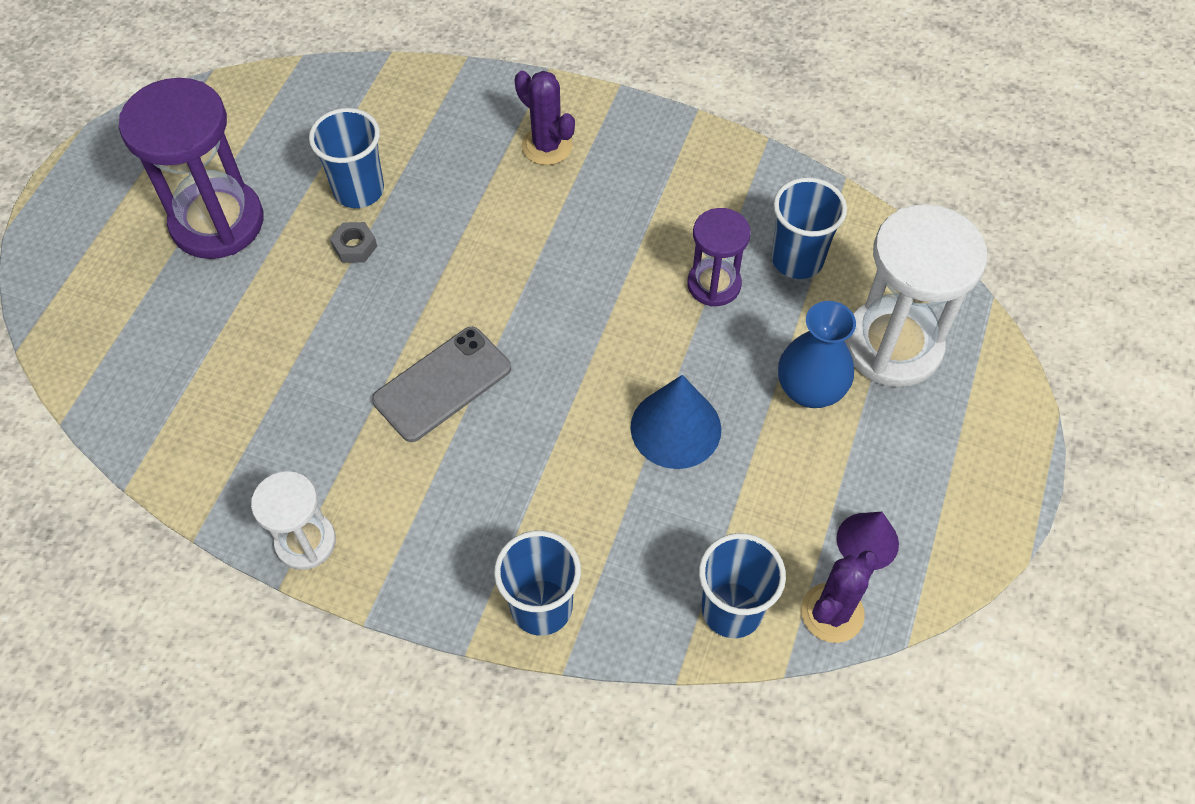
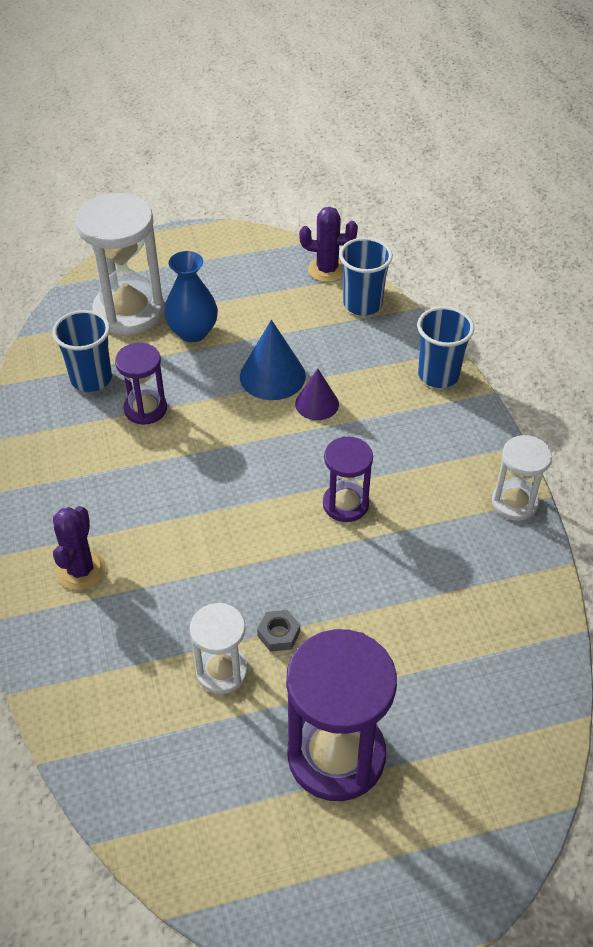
camera: 125 degrees left, 10 degrees down
blue cup [309,108,384,208] -> white hourglass [190,603,248,694]
grey phone [372,327,511,442] -> purple hourglass [323,437,373,522]
purple cone [837,512,899,570] -> purple cone moved to [295,369,339,420]

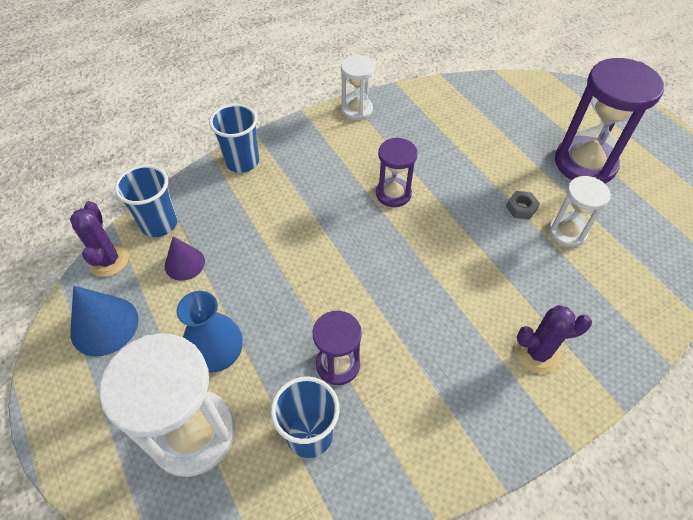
camera: 105 degrees left, 5 degrees up
blue cone [240,320,306,400] -> blue cone moved to [70,286,139,356]
purple cone [295,369,339,420] -> purple cone moved to [165,236,205,281]

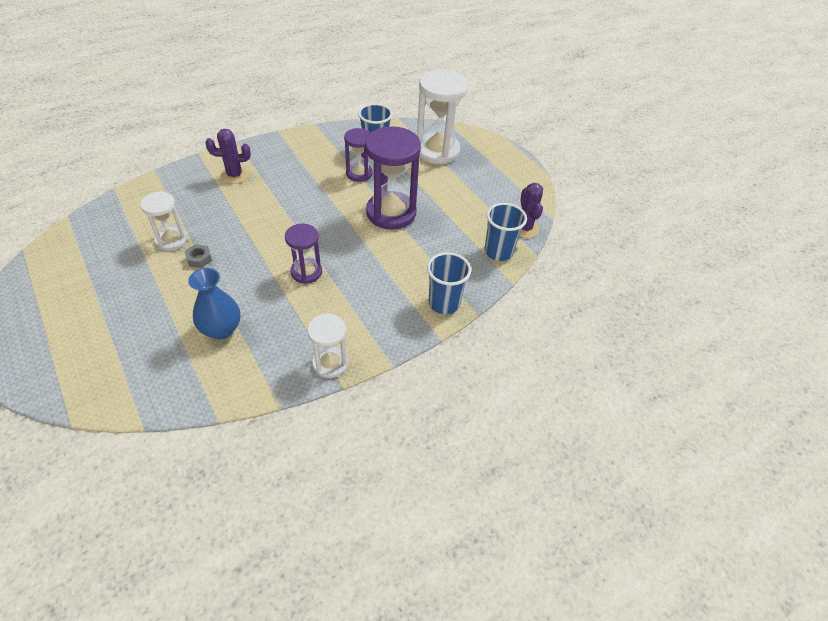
camera: 175 degrees right, 5 degrees down
blue cone [70,286,139,356] -> none
purple cone [165,236,205,281] -> none
blue vase [176,291,243,373] -> blue vase moved to [188,268,240,340]
purple hourglass [555,58,664,183] -> purple hourglass moved to [365,126,421,230]

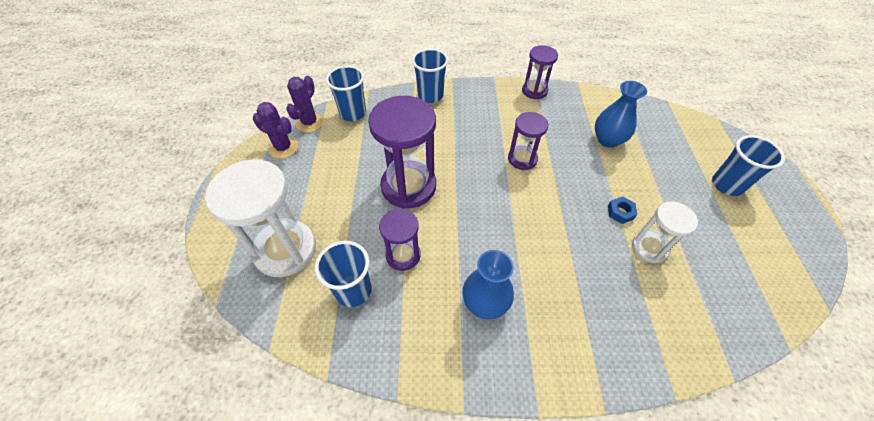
camera: 145 degrees left, 5 degrees up
grey nut [184,244,212,268] -> blue nut [608,196,637,224]
purple cactus [205,129,251,184] -> purple cactus moved to [253,102,298,159]
white hourglass [307,314,348,378] -> purple hourglass [522,45,558,99]
none -> blue vase [462,250,514,320]
none -> blue cup [712,135,785,196]

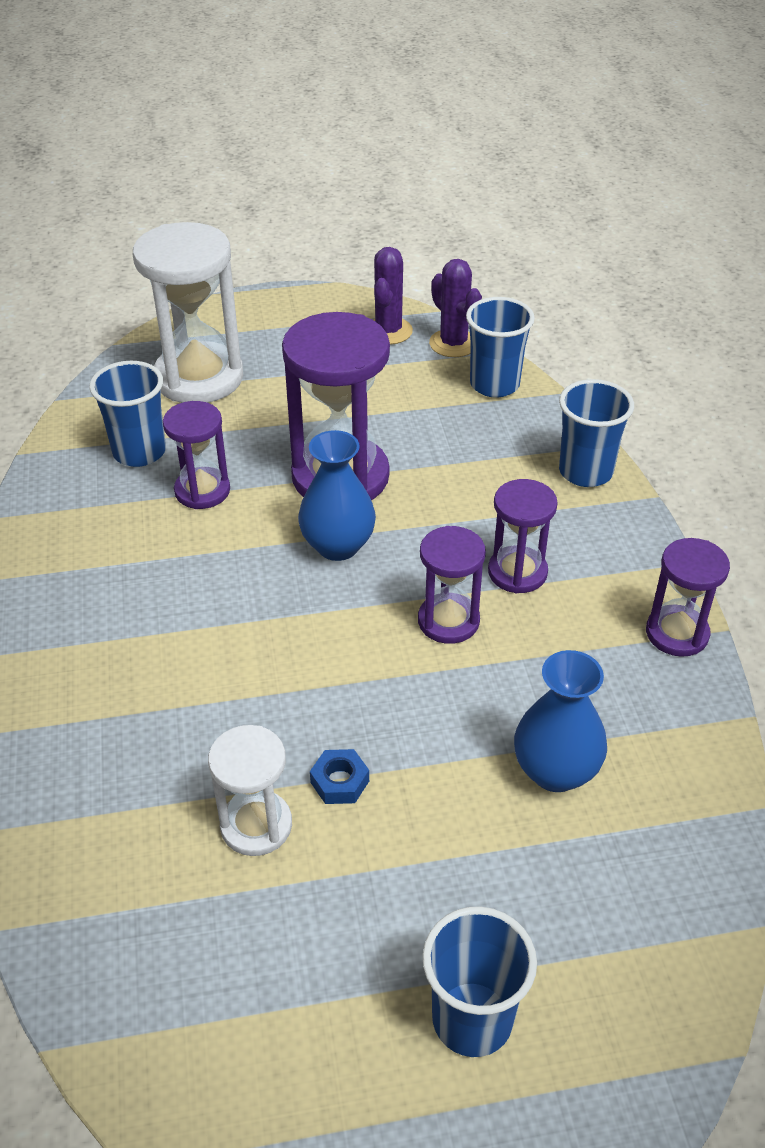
camera: 80 degrees right, 10 degrees down
purple cactus [286,76,324,132] -> purple cactus turned 45 degrees clockwise [429,259,482,357]
blue vase [462,250,514,320] -> blue vase moved to [298,430,376,561]
none -> purple hourglass [488,479,558,593]

